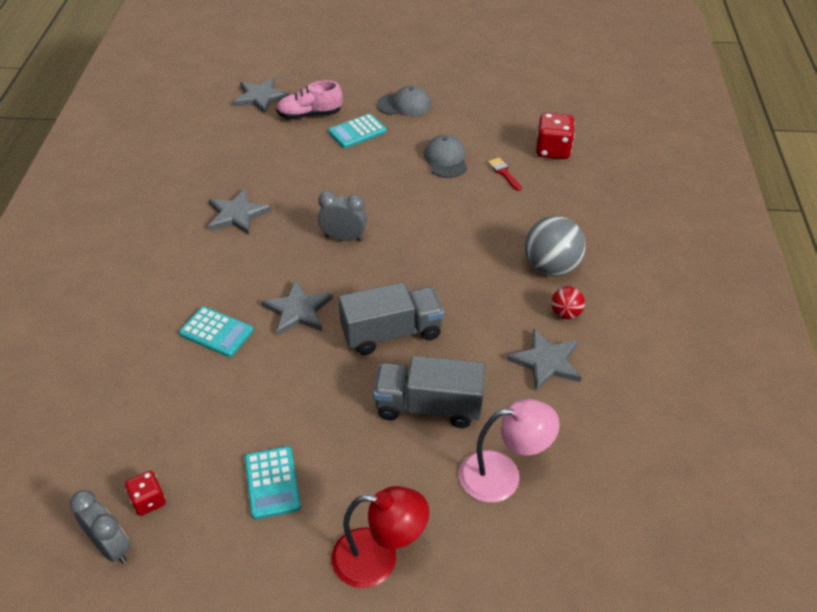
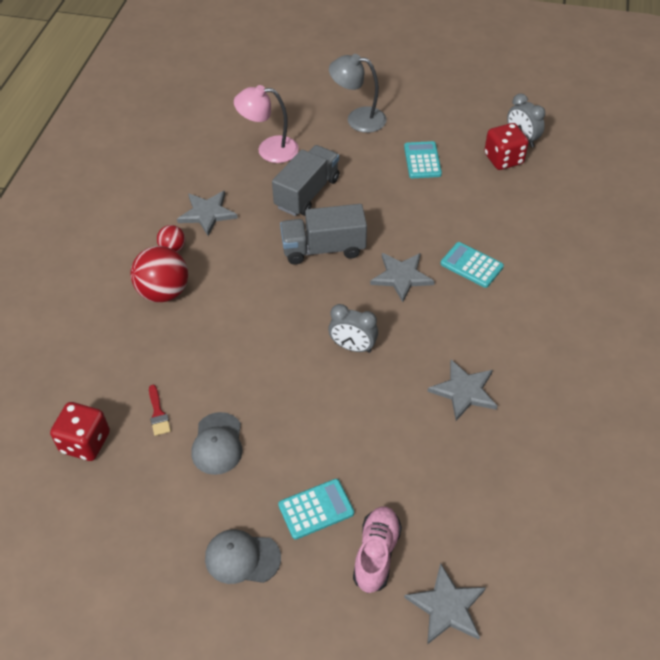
camera: 170 degrees left, 5 degrees up
red dice [125,471,166,516] -> red dice [484,123,529,170], size x1.64
pink shoe [276,80,343,119] -> pink shoe turned 75 degrees counterclockwise [353,506,402,593]
red lamp [332,486,429,588] -> grey lamp [329,54,387,133]
grey truck [373,356,485,428] -> grey truck turned 75 degrees counterclockwise [272,145,339,216]
grey ball [525,216,586,276] -> red ball [131,246,188,302]

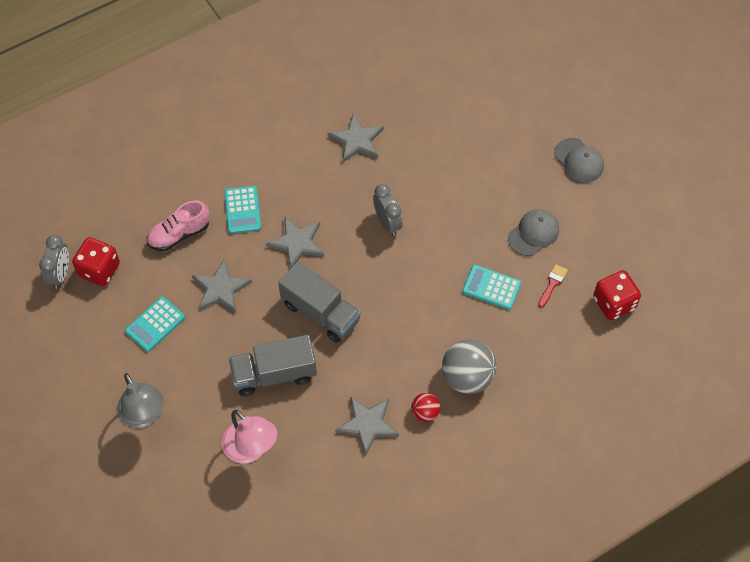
camera: 135 degrees left, 10 degrees up
red ball [131,246,188,302] -> grey ball [442,339,497,394]
turquoise calculator [278,479,354,540] -> turquoise calculator moved to [462,265,521,310]
pink shoe [353,506,402,593] -> pink shoe moved to [147,200,210,251]
grey star [404,563,486,645] -> grey star moved to [192,259,252,313]

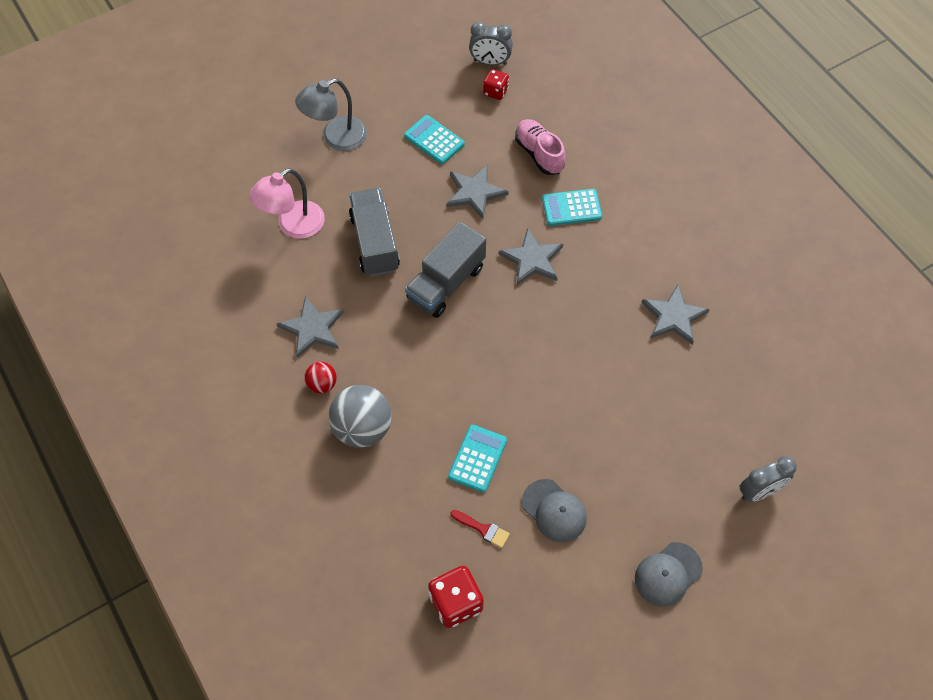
camera: 90 degrees right, 0 degrees up
red dice [72,237,120,286] -> red dice [483,69,509,100], size x0.61
grey clock [373,184,403,236] -> grey clock moved to [740,456,797,502]

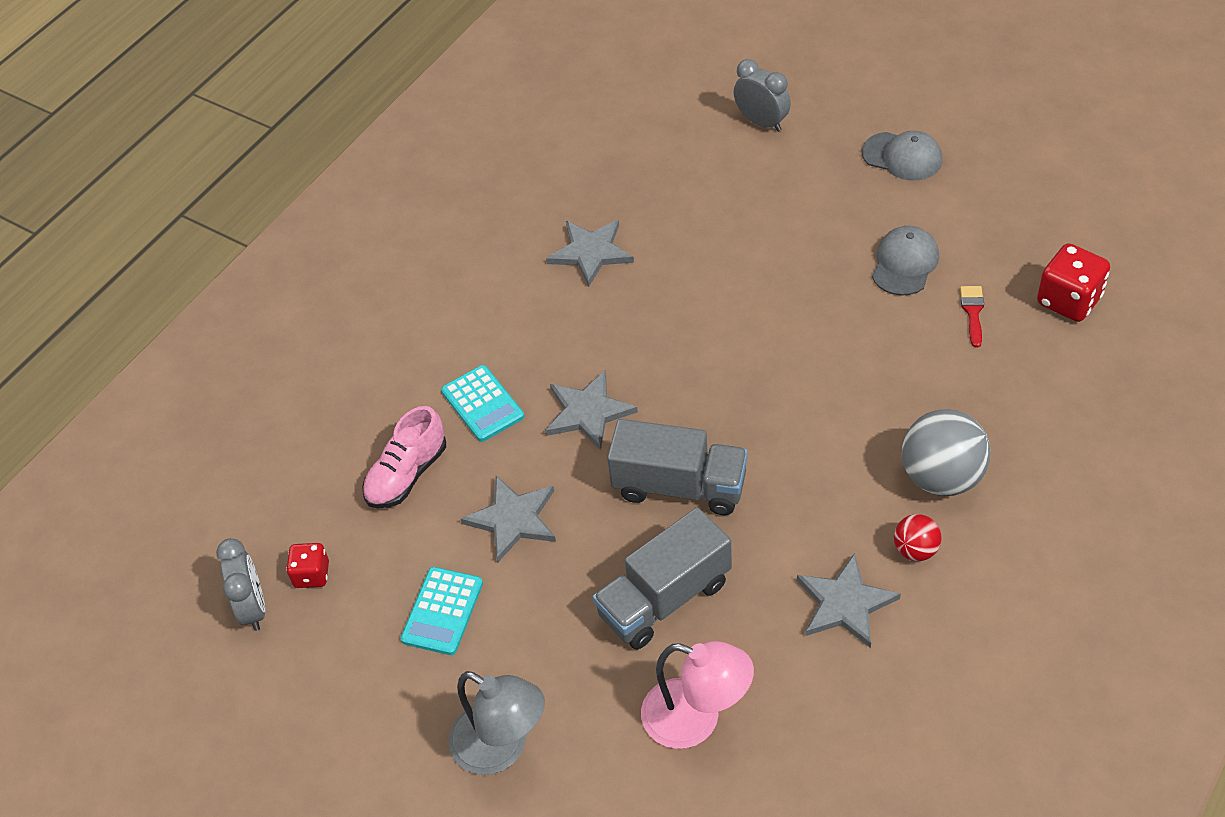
camera: 110 degrees left, 10 degrees down
turquoise calculator [448,425,507,492] -> none

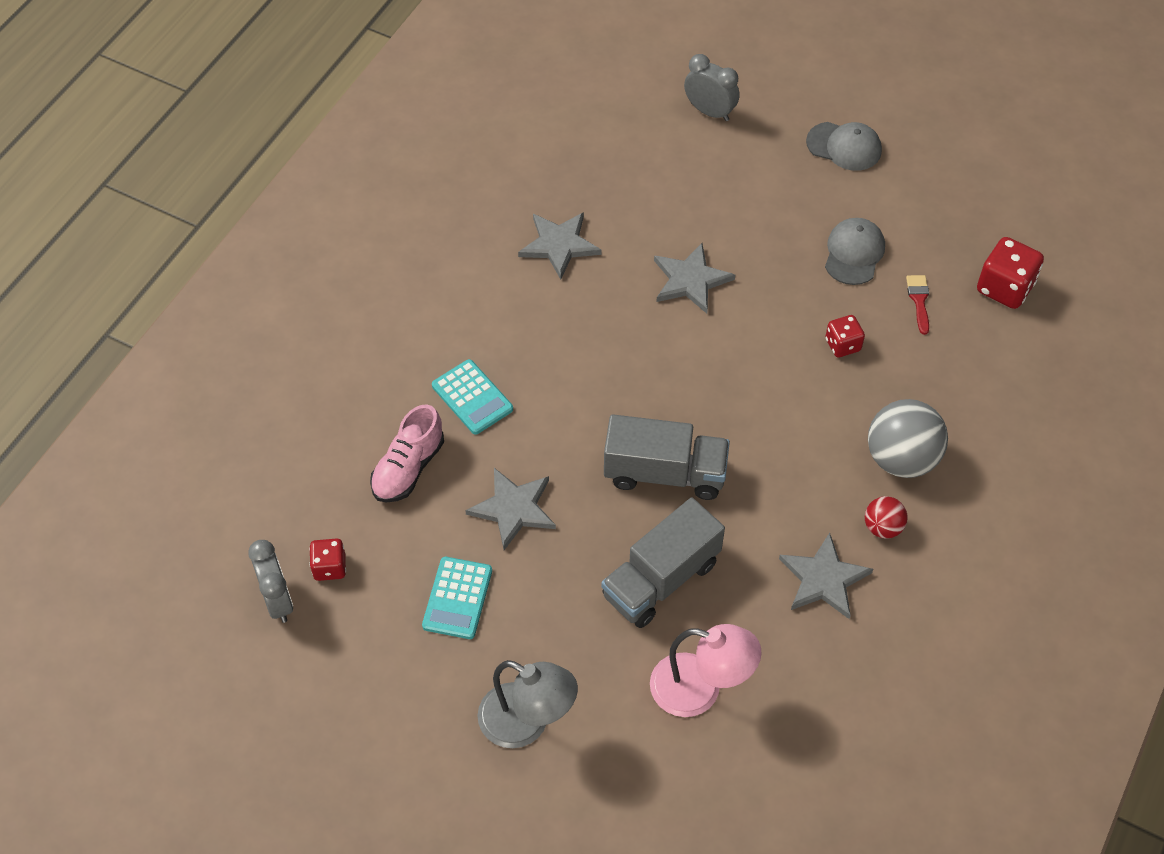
camera: 10 degrees left, 5 degrees up
grey star [545,370,638,451] -> grey star moved to [654,243,735,314]
none -> red dice [825,315,865,357]

